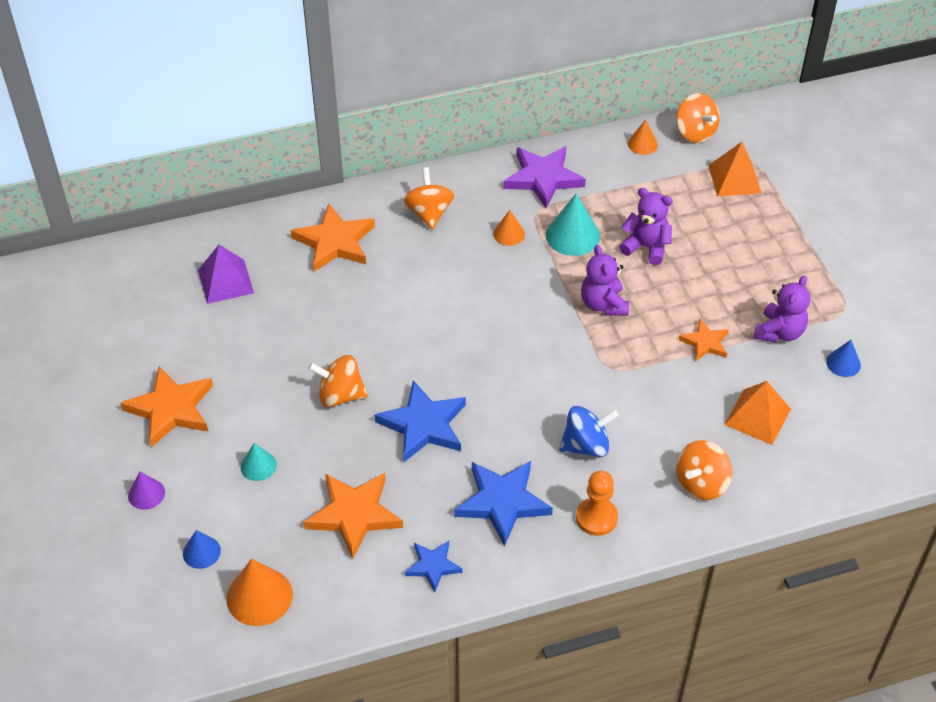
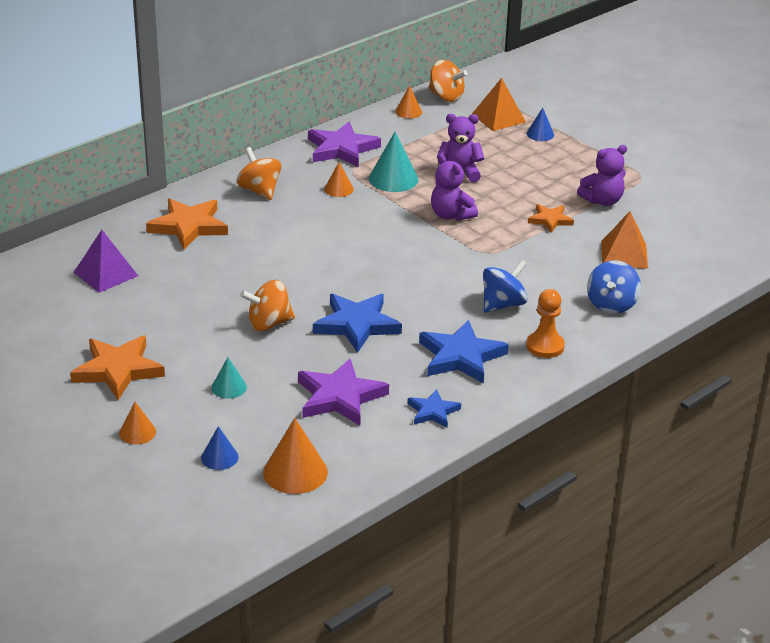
camera: 25 degrees left, 15 degrees down
purple cone [128,472,165,510] -> orange cone [119,402,156,445]
orange star [304,473,403,559] -> purple star [298,358,389,426]
orange spinning top [676,440,732,500] -> blue spinning top [587,260,641,314]
purple teddy bear [754,275,810,343] -> purple teddy bear turned 60 degrees clockwise [577,145,627,206]
blue cone [826,340,861,377] -> blue cone moved to [527,108,554,141]

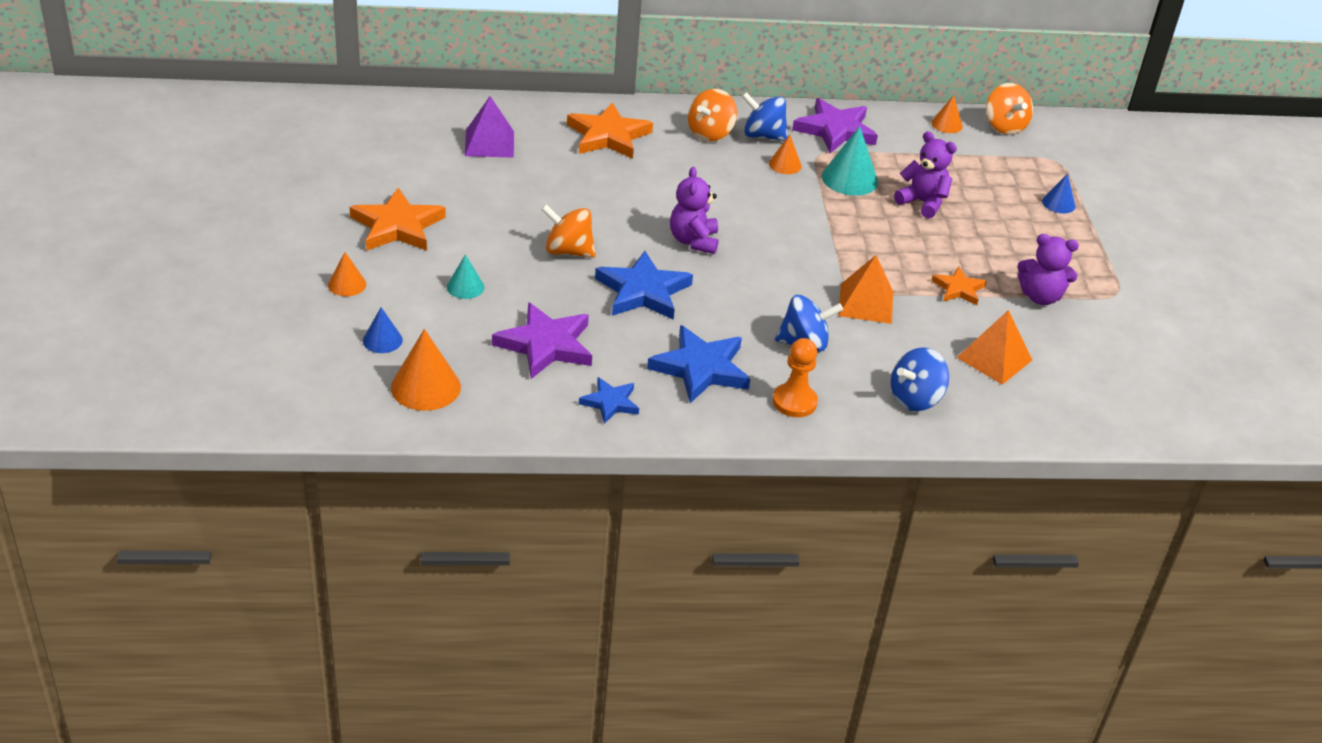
camera: 35 degrees right, 5 degrees up
orange spinning top [236,147,281,200] -> orange spinning top turned 150 degrees counterclockwise [688,89,737,141]
purple teddy bear [431,154,478,221] -> purple teddy bear moved to [670,167,719,254]
orange pyramid [472,78,526,131] -> orange pyramid moved to [838,255,893,324]
none -> blue spinning top [741,92,788,141]

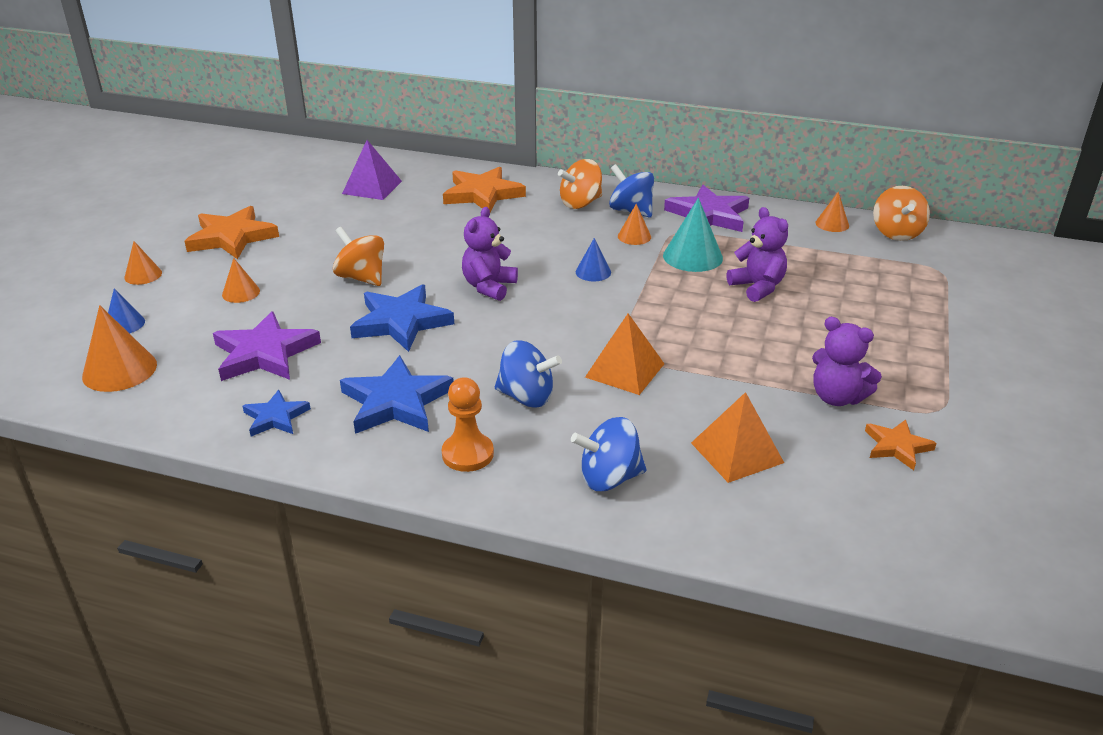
camera: 25 degrees right, 5 degrees down
turquoise cone [447,254,484,299] -> orange cone [222,258,260,303]
orange star [931,266,987,305] -> orange star moved to [865,420,937,470]
blue cone [1042,173,1076,214] -> blue cone moved to [576,238,611,281]

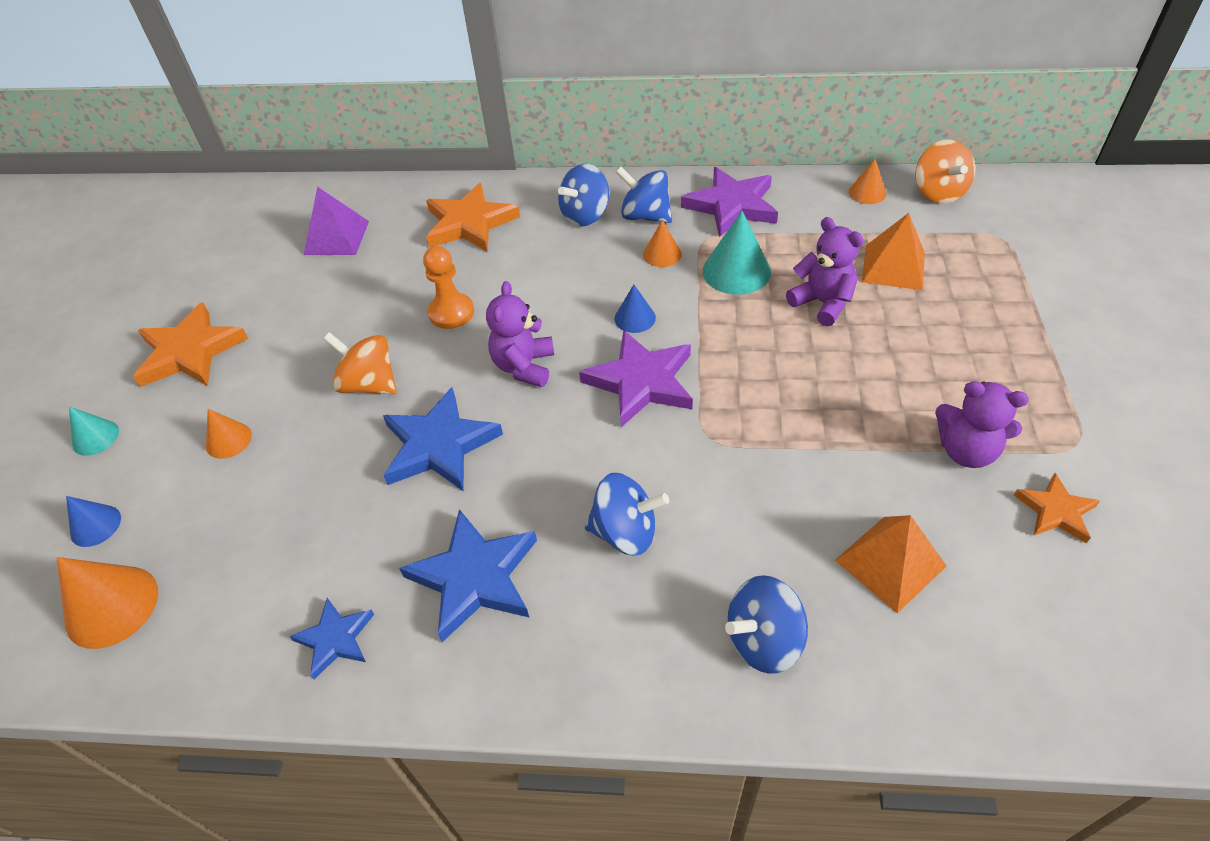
camera: 10 degrees left, 15 degrees up
orange cone [124,241,162,285] -> turquoise cone [69,406,119,456]
purple star [213,311,321,381] -> purple star moved to [579,330,693,427]
orange pawn [442,377,494,472] -> orange pawn moved to [423,246,474,329]
orange spinning top [558,159,602,209] -> blue spinning top [558,164,609,227]
orange pyramid [585,313,664,395] -> orange pyramid moved to [862,213,925,290]

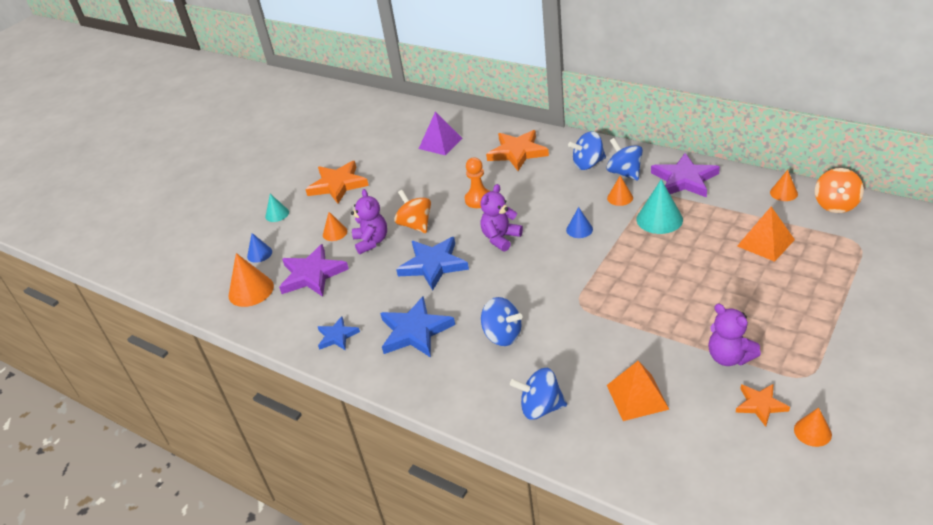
camera: 30 degrees right, 10 degrees down
purple star [579,330,693,427] -> purple star moved to [279,244,349,297]
purple teddy bear [786,217,864,326] -> purple teddy bear moved to [351,189,387,254]
none -> orange cone [794,408,832,447]

